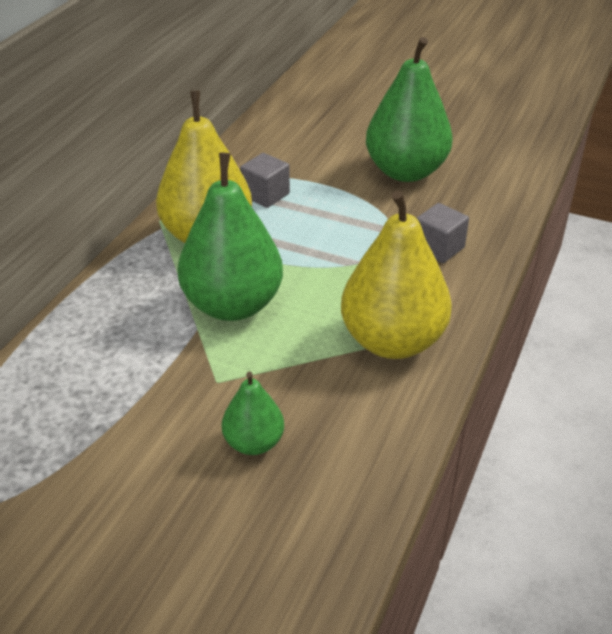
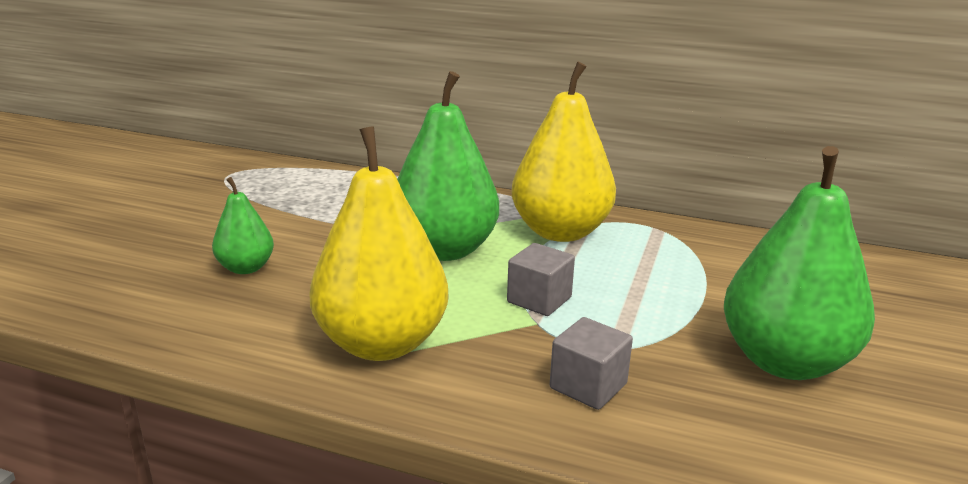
camera: 85 degrees right, 15 degrees down
grey cube [240,153,290,208] -> grey cube moved to [507,243,575,316]

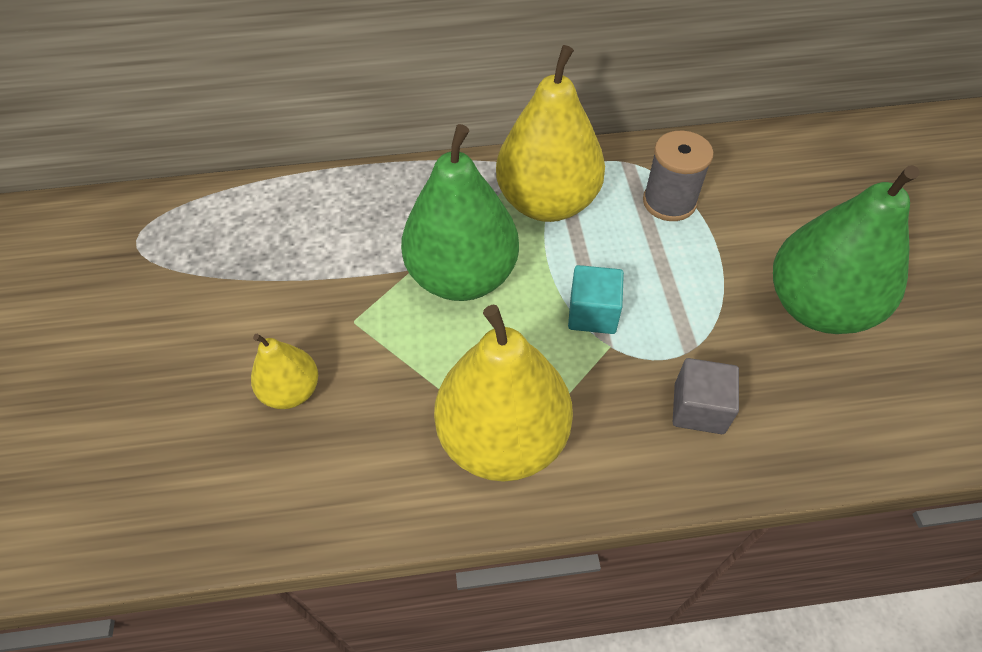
camera: 25 degrees left, 30 degrees up
green pear [212,177,274,274] -> yellow pear [251,334,318,409]
grey cube [507,243,575,316] -> turquoise cube [568,265,624,334]
none -> grey spool [643,131,713,221]

